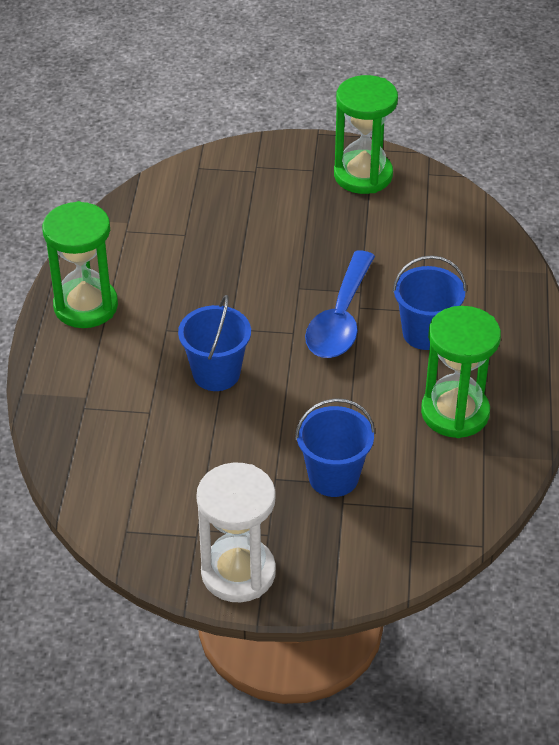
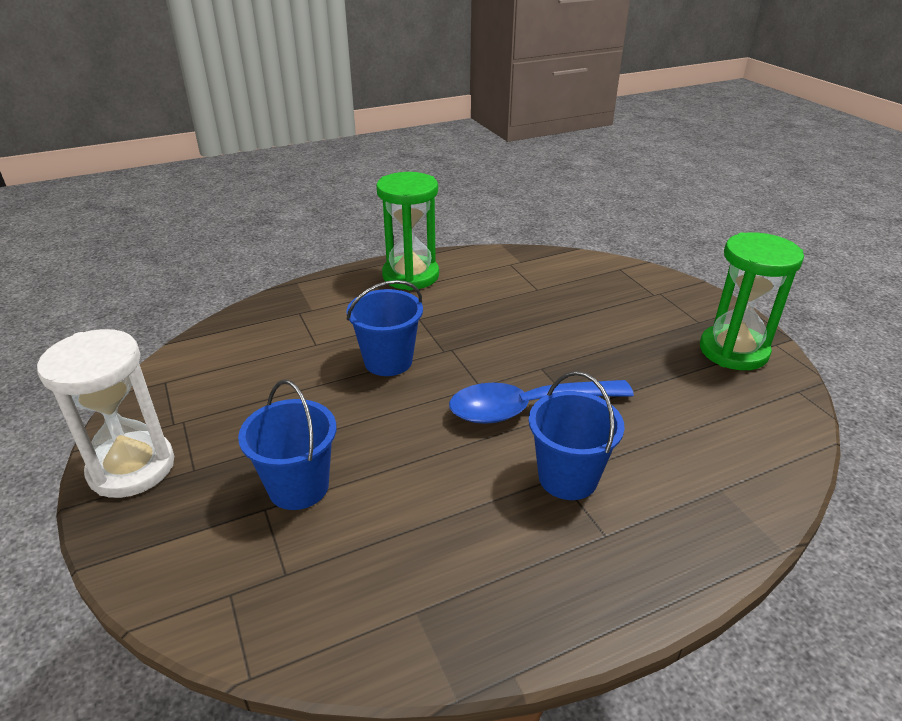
camera: 60 degrees right, 10 degrees down
green hourglass [421,306,501,438] -> none

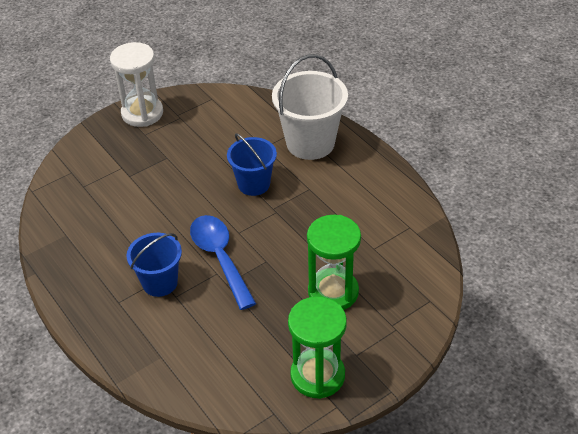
camera: 80 degrees right, 10 degrees up
blue bucket [238,380,336,510] -> none
green hourglass [376,172,439,290] -> green hourglass moved to [307,215,361,310]
none -> white bucket [272,54,348,160]

